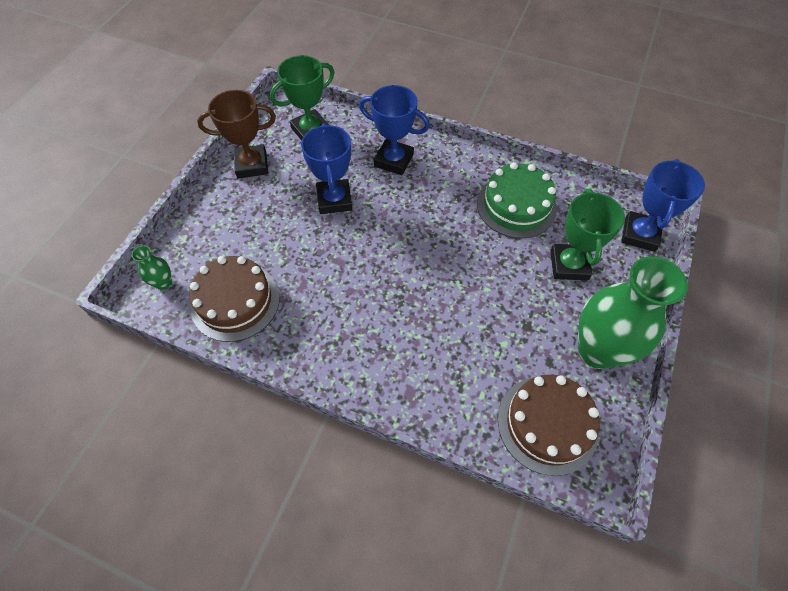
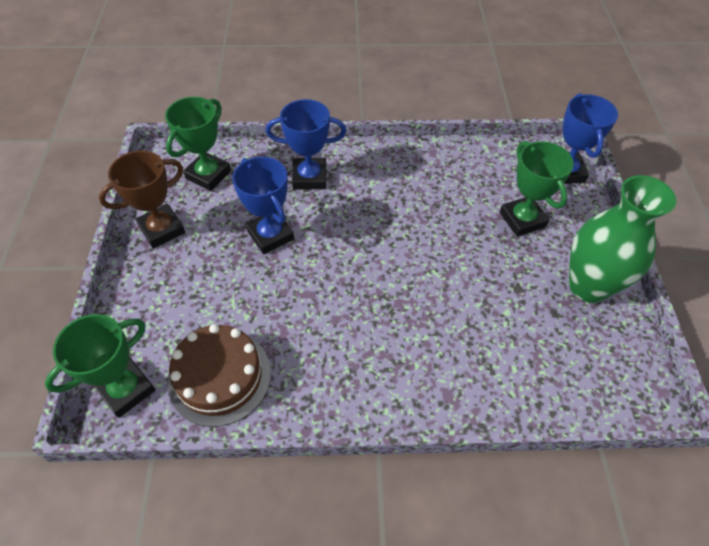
camera: 25 degrees left, 5 degrees down
green vase [132,245,172,290] -> green trophy [44,314,155,418]
green cake [477,162,557,238] -> none
brown cake [498,375,600,476] -> none

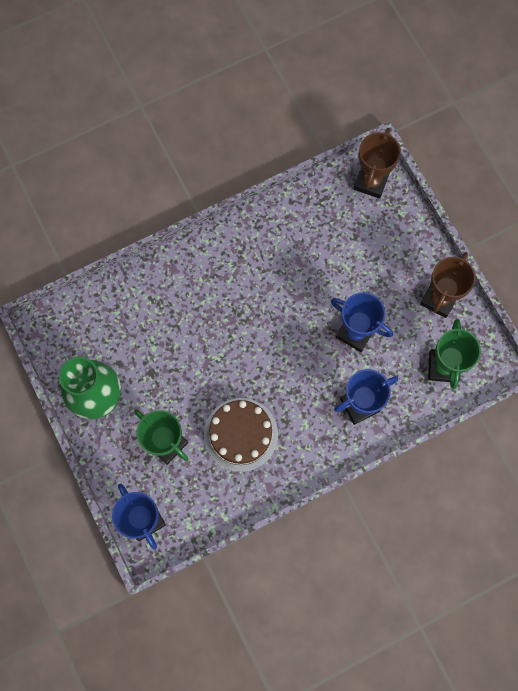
camera: 155 degrees right, 20 degrees up
green trophy [44,314,155,418] -> brown trophy [354,128,401,199]
brown cake [168,324,271,427] -> brown cake moved to [204,398,278,472]

